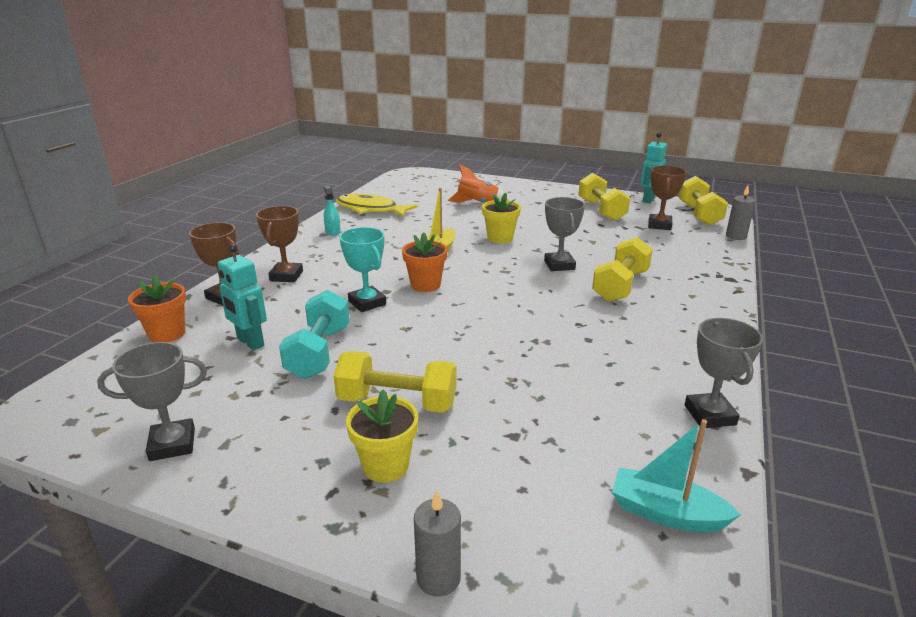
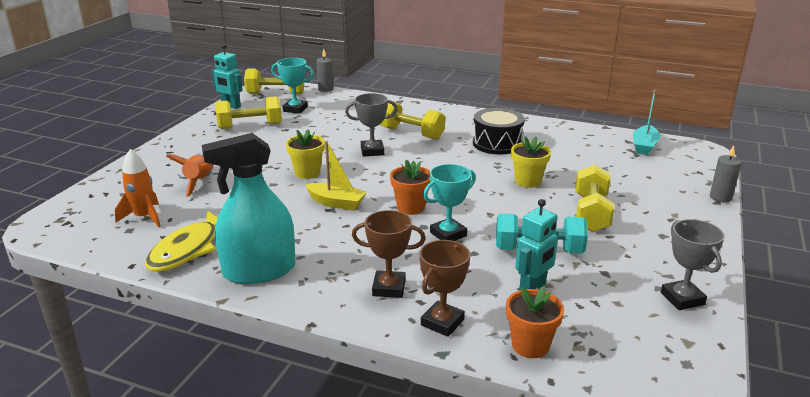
camera: 90 degrees left, 0 degrees up
turquoise spray bottle [324,186,341,236] -> turquoise spray bottle [202,133,296,284], size x2.47
yellow flower pot [346,390,418,482] -> yellow flower pot moved to [511,136,551,188]
brown trophy [648,165,687,230] -> turquoise trophy [271,58,314,114]
grey trophy [685,318,763,428] -> none
none -> orange rocket [115,149,161,227]
none -> black drum [473,108,525,154]

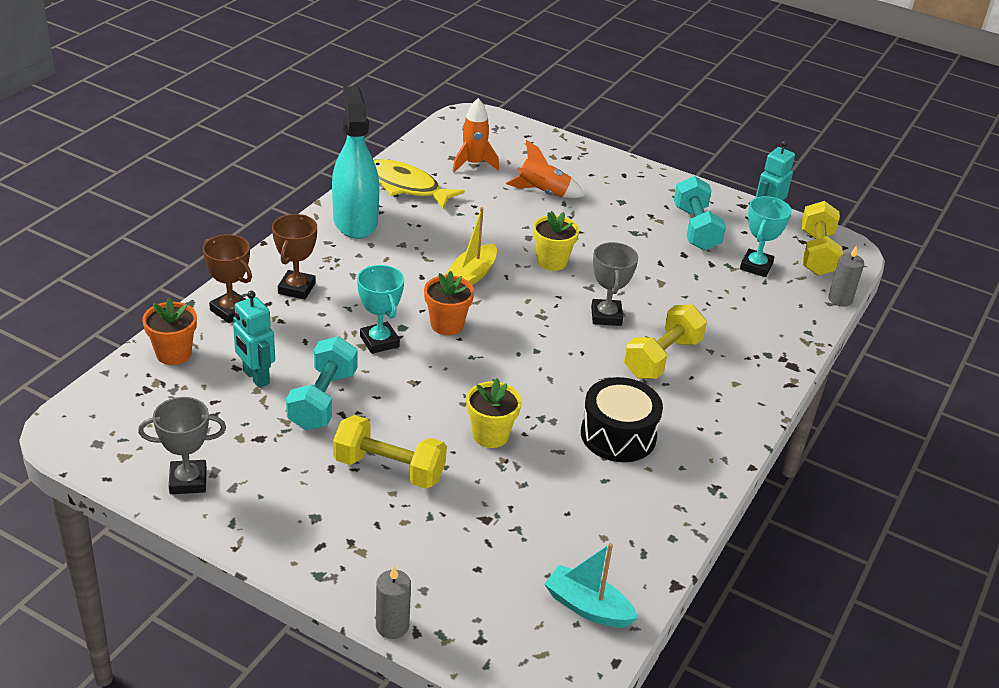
camera: 95 degrees right, 10 degrees up
yellow dumbbell [215,96,282,129] -> turquoise dumbbell [674,176,726,250]

